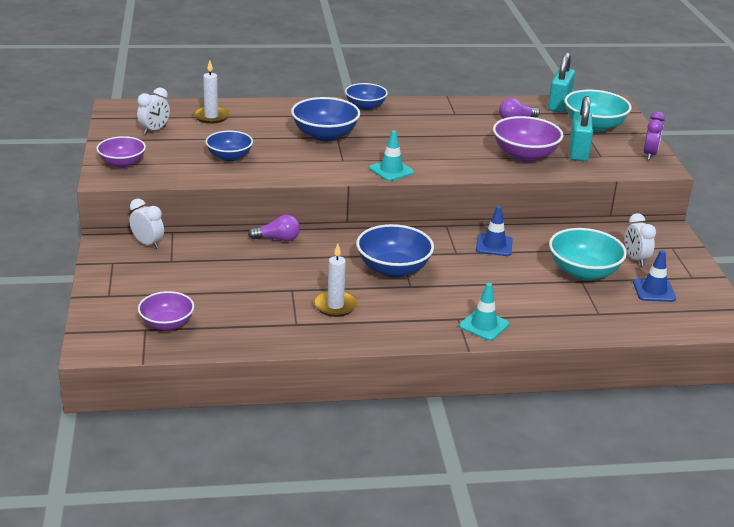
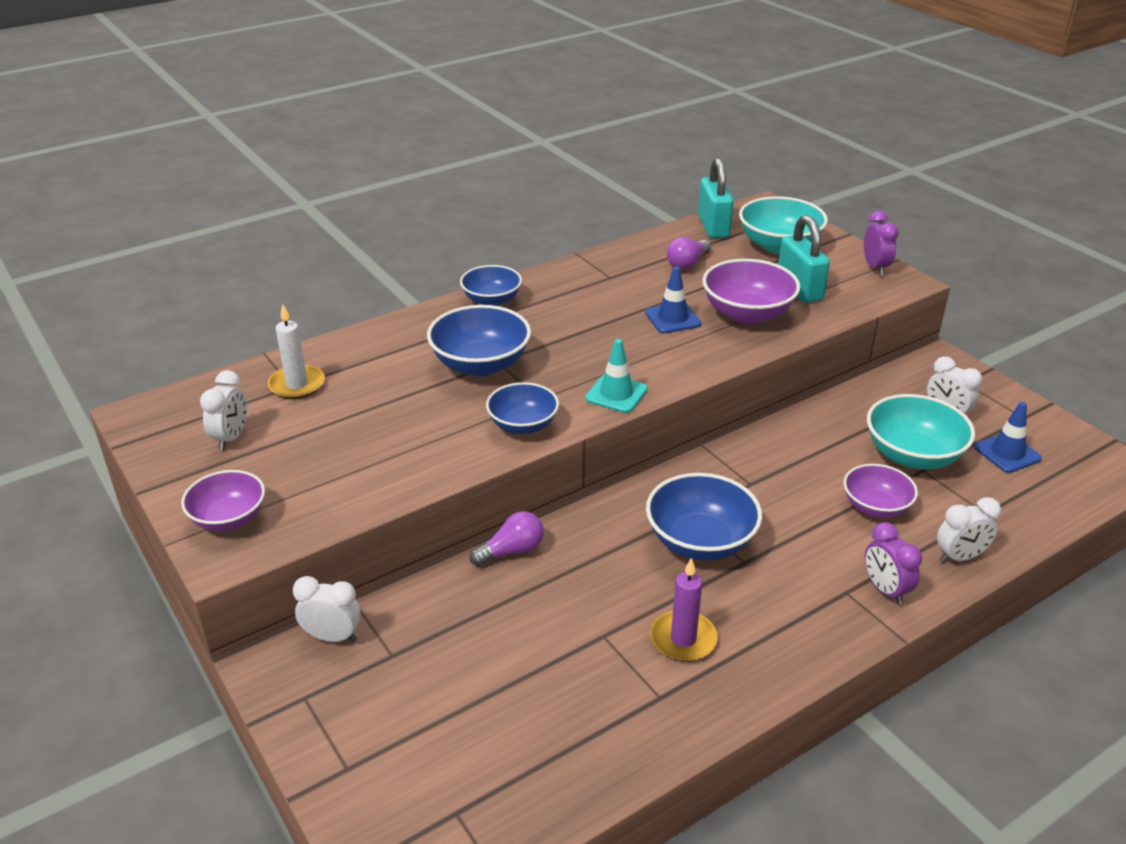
camera: 25 degrees left, 5 degrees up
purple bowl [138,291,194,331] -> purple bowl moved to [844,464,918,518]
blue bowl [205,131,253,161] -> blue bowl moved to [486,382,559,434]
white candle [314,244,358,317] -> purple candle [650,558,718,662]
turquoise traffic cone [459,283,509,341] -> purple clock [865,522,922,605]
blue traffic cone [476,206,513,256] -> blue traffic cone moved to [645,267,701,333]
none -> white clock [937,497,1001,563]

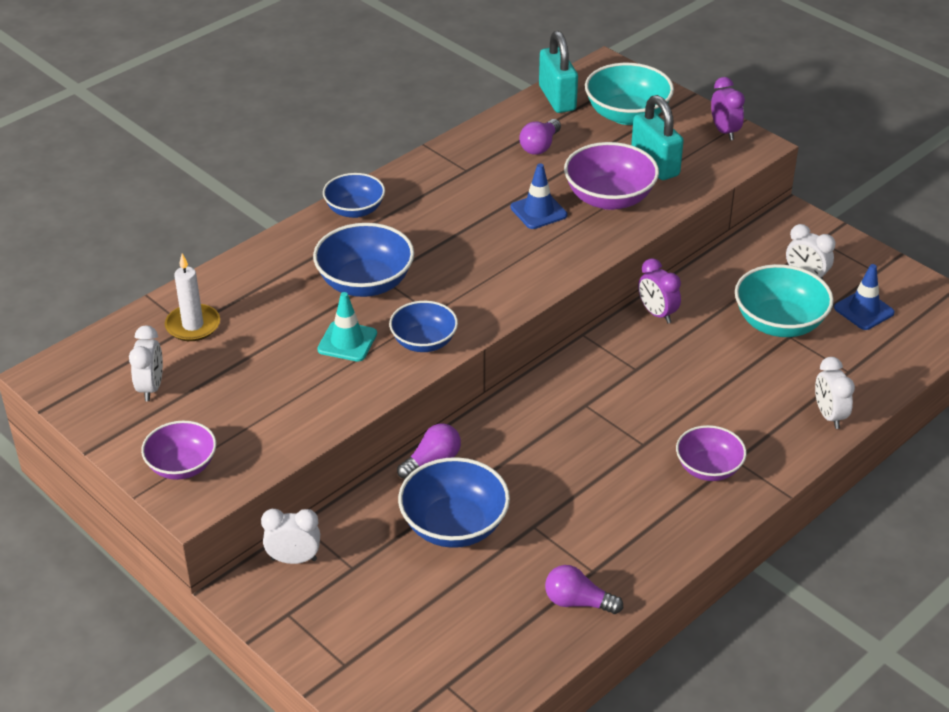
camera: 10 degrees left, 5 degrees up
turquoise traffic cone [585,339,648,413] -> turquoise traffic cone moved to [317,292,377,362]
blue bowl [646,473,762,561] -> blue bowl moved to [398,457,510,548]
purple candle [650,558,718,662] -> none
purple bowl [844,464,918,518] -> purple bowl moved to [676,425,747,481]
purple clock [865,522,922,605] -> purple clock moved to [638,258,681,323]
white clock [937,497,1001,563] -> white clock turned 105 degrees clockwise [815,357,855,429]
none -> purple light bulb [545,565,623,614]

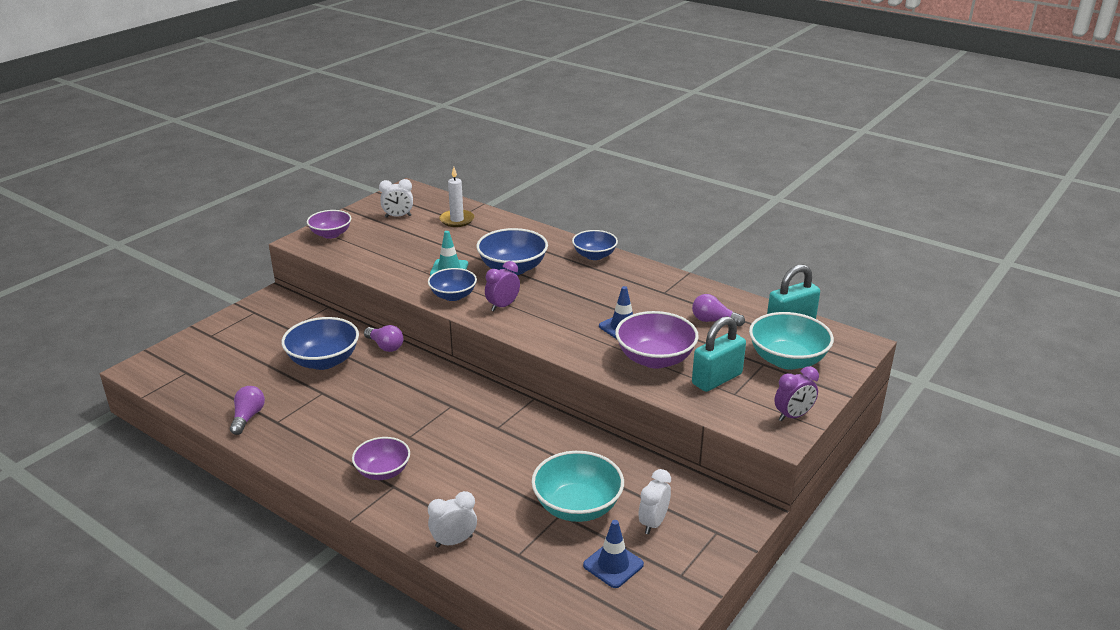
camera: 80 degrees right, 10 degrees down
white clock [261,509,320,564] -> none
purple clock [638,258,681,323] -> purple clock moved to [485,261,520,312]

